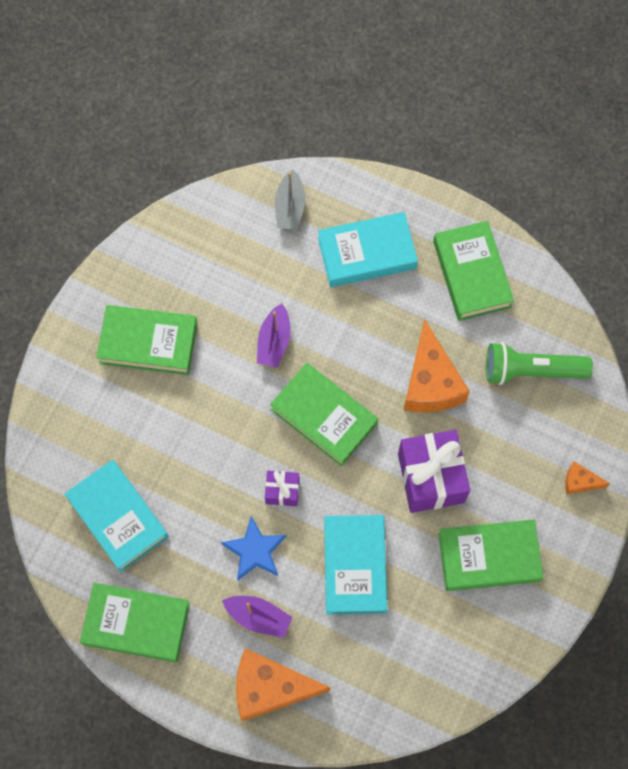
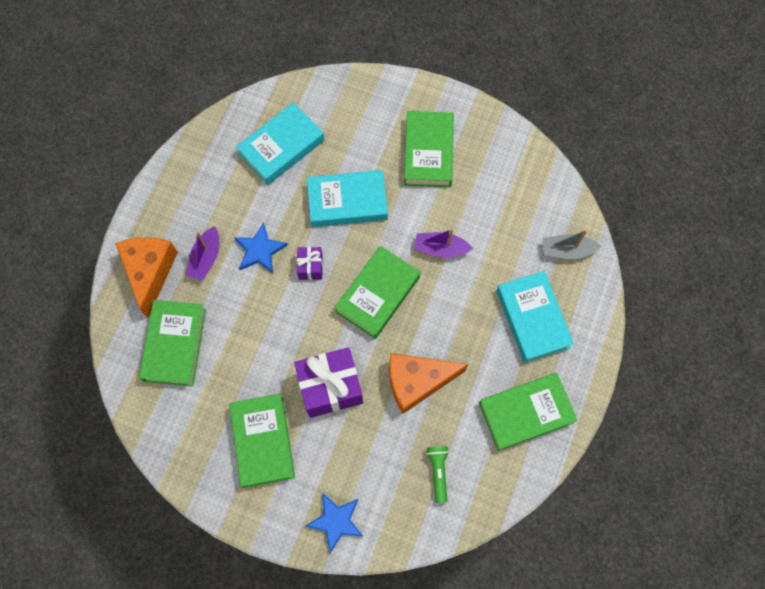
camera: 85 degrees right, 0 degrees up
green book [80,583,190,663] -> green book moved to [139,300,206,387]
turquoise book [324,515,387,615] -> turquoise book moved to [307,170,388,227]
green flashlight [486,342,593,385] -> green flashlight [426,446,449,503], size x0.58
orange cheese [565,461,610,494] -> blue star [306,493,364,554]

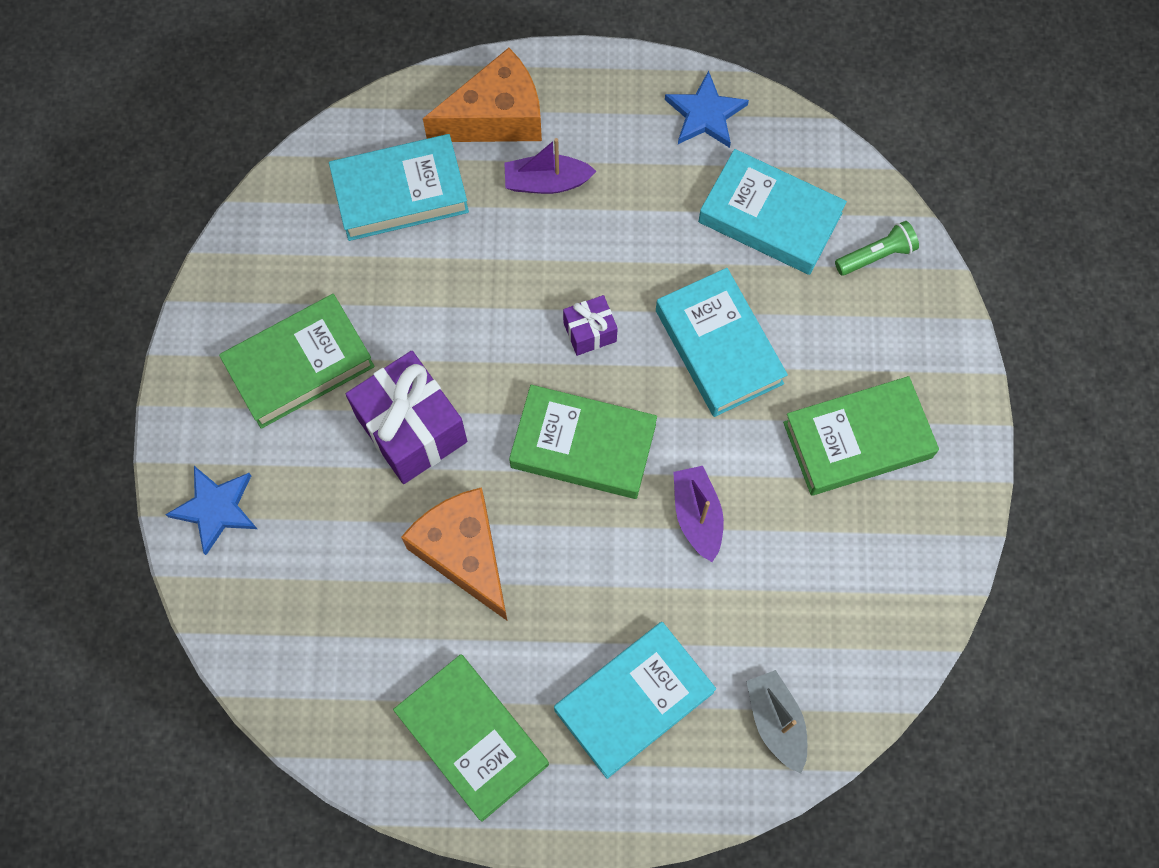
camera: 70 degrees right, 0 degrees up
green book [139,300,206,387] -> turquoise book [329,134,469,241]
blue star [234,222,288,273] -> blue star moved to [665,71,749,148]
green flashlight [426,446,449,503] -> green flashlight moved to [835,221,919,276]

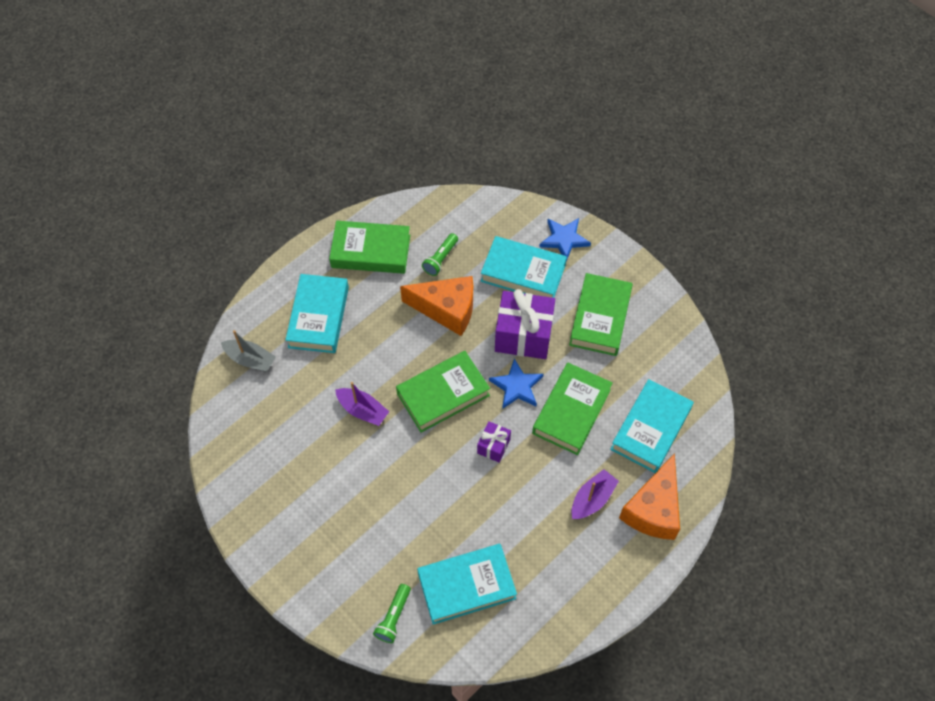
camera: 135 degrees right, 10 degrees down
turquoise book [656,268,788,417] -> turquoise book moved to [481,236,567,298]
blue star [665,71,749,148] -> blue star moved to [489,358,544,409]
green book [783,376,939,496] -> green book moved to [532,363,613,455]
none -> green flashlight [422,233,458,276]

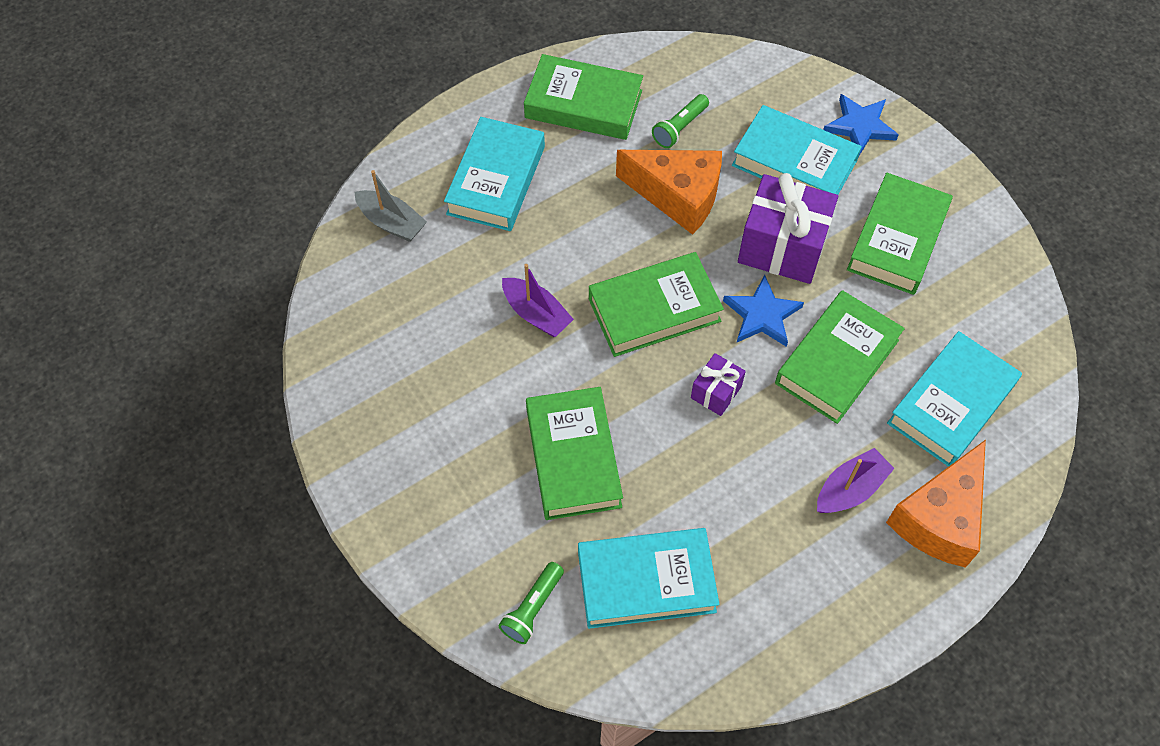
camera: 10 degrees right, 0 degrees up
none -> green book [526,387,623,520]

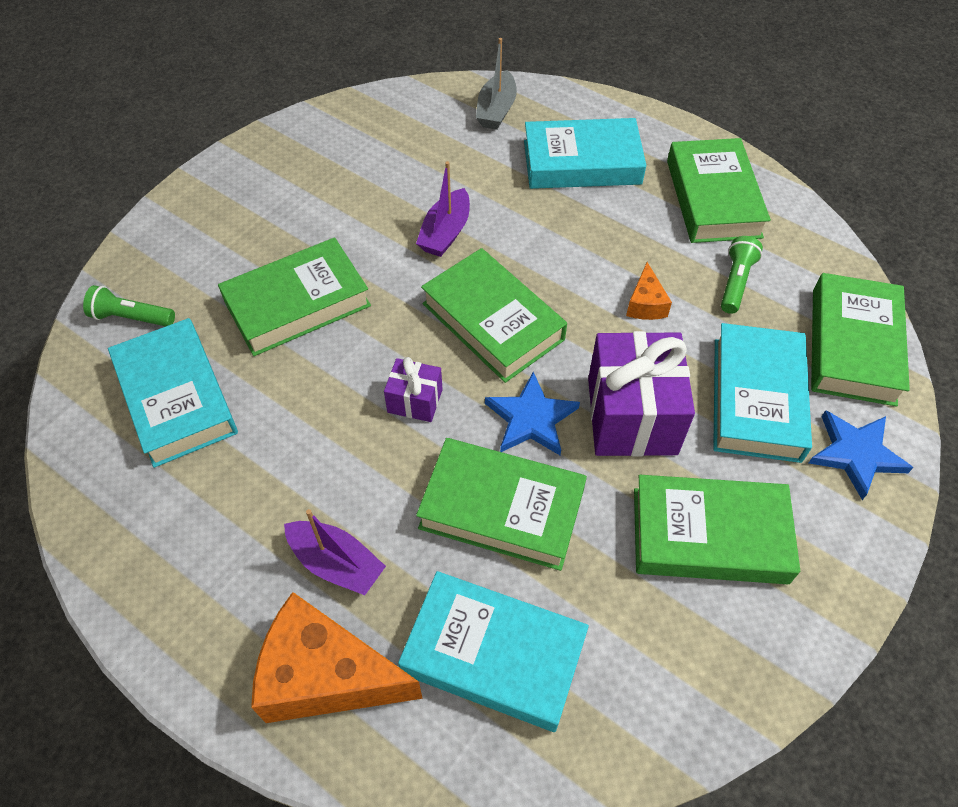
camera: 70 degrees right, 5 degrees down
orange cheese [616,150,722,235] -> orange cheese [626,262,672,320], size x0.47
green flashlight [652,94,709,148] -> green flashlight turned 90 degrees clockwise [721,236,763,314]
none -> green book [811,273,910,406]

